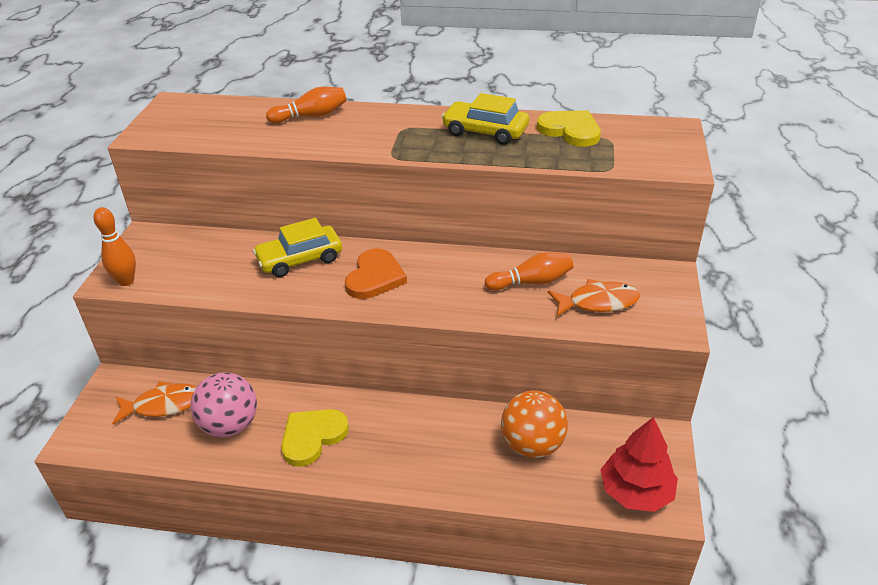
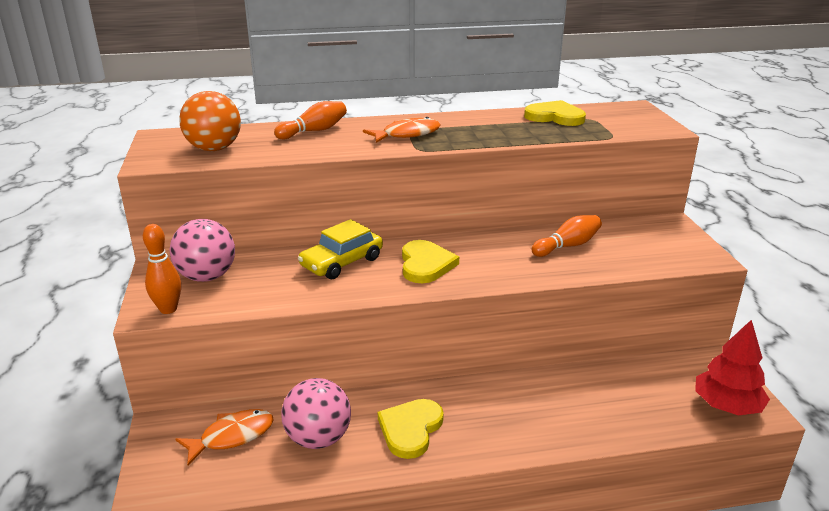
camera: 20 degrees left, 10 degrees down
orange heart [345,248,407,299] -> yellow heart [402,240,459,283]
yellow car [442,93,529,145] -> none
orange ball [501,391,568,458] -> orange ball moved to [179,91,241,151]
orange fish [548,279,640,317] -> orange fish moved to [363,117,440,143]
none -> pink ball [169,219,235,282]

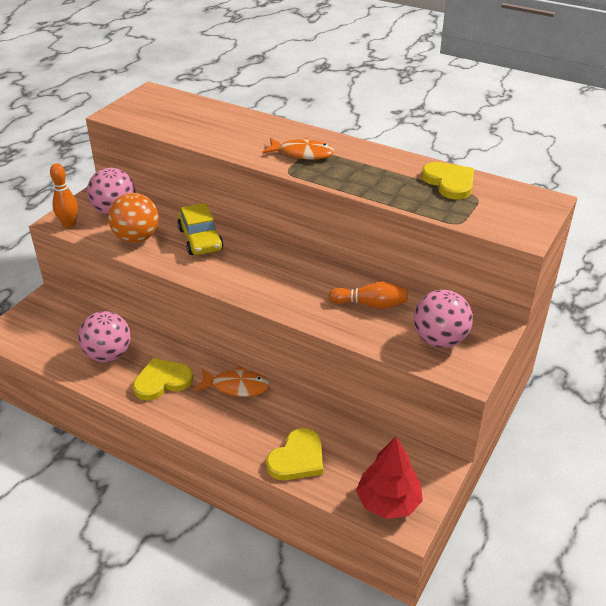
camera: 40 degrees right, 10 degrees up
orange fish [175,409,274,465] -> orange fish moved to [194,366,270,397]
orange ball [179,91,241,151] -> orange ball moved to [108,193,159,243]
orange bowling pin [274,101,347,139] -> none
yellow car [298,219,383,279] -> yellow car turned 105 degrees counterclockwise [177,203,223,255]
yellow heart [402,240,459,283] -> yellow heart moved to [266,428,323,480]
none -> pink ball [414,290,473,348]

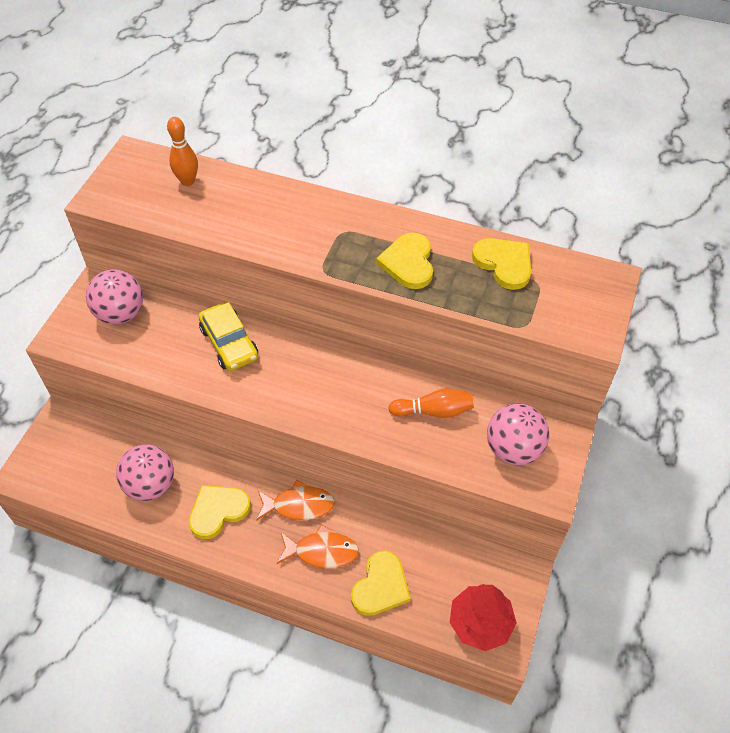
camera: 10 degrees left, 15 degrees up
orange bowling pin [50,163,78,228] -> orange bowling pin moved to [167,117,198,186]
orange ball [108,193,159,243] -> none
orange fish [262,138,334,160] -> orange fish moved to [277,524,359,568]
none -> yellow heart [376,233,433,289]

